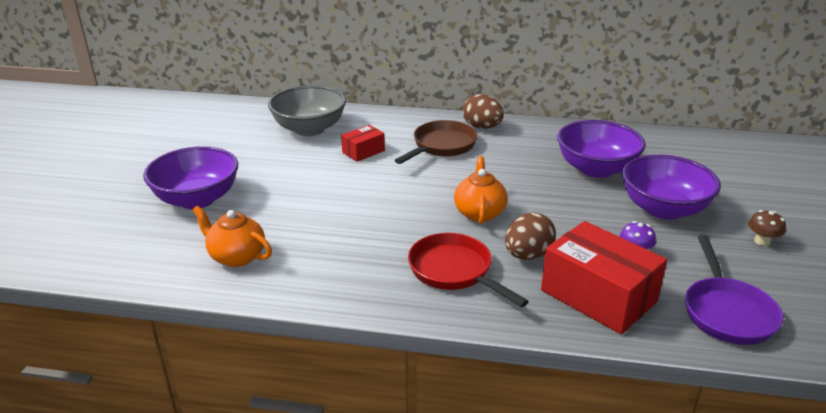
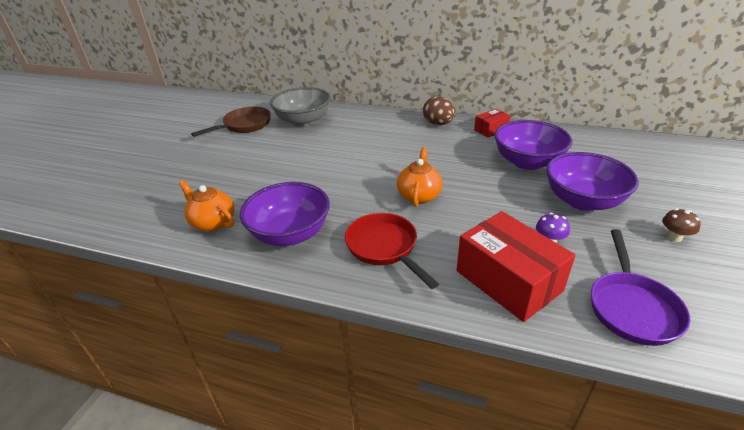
camera: 10 degrees right, 5 degrees up
purple bowl [143,146,238,209] -> purple bowl moved to [240,182,330,246]
red box [341,125,385,162] -> red box moved to [474,109,510,138]
brown pan [395,120,478,164] -> brown pan moved to [191,107,271,137]
brown egg [505,212,556,260] -> none

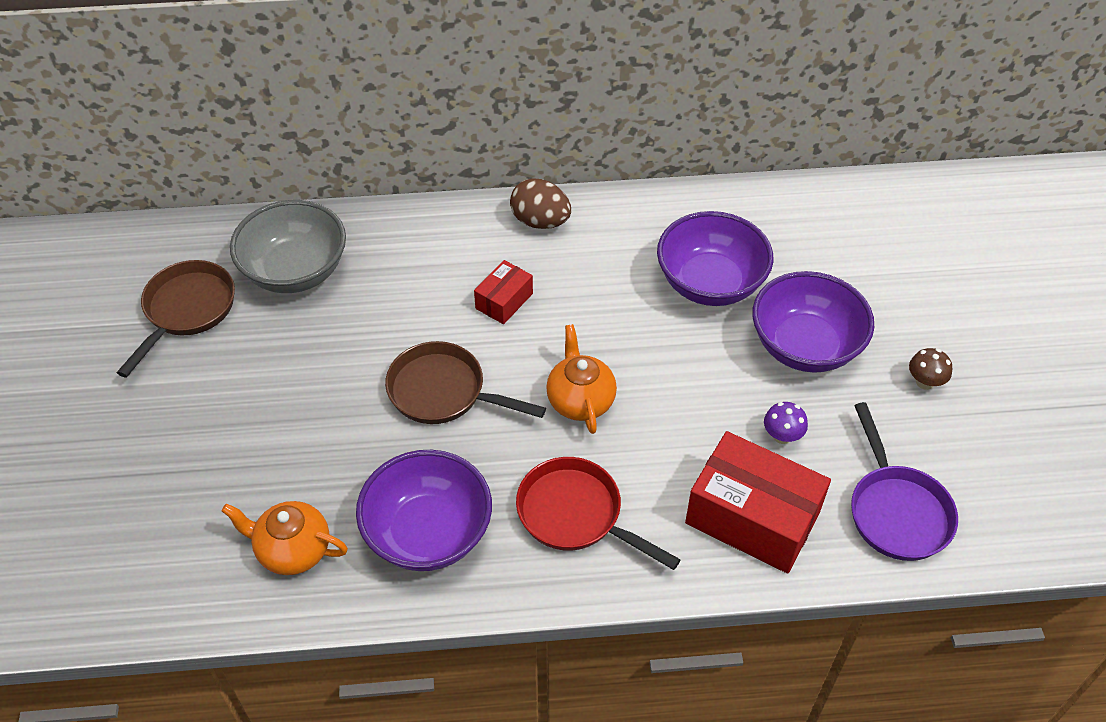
camera: 25 degrees left, 15 degrees up
red box [474,109,510,138] -> red box moved to [474,260,533,324]
none -> brown pan [385,341,546,424]

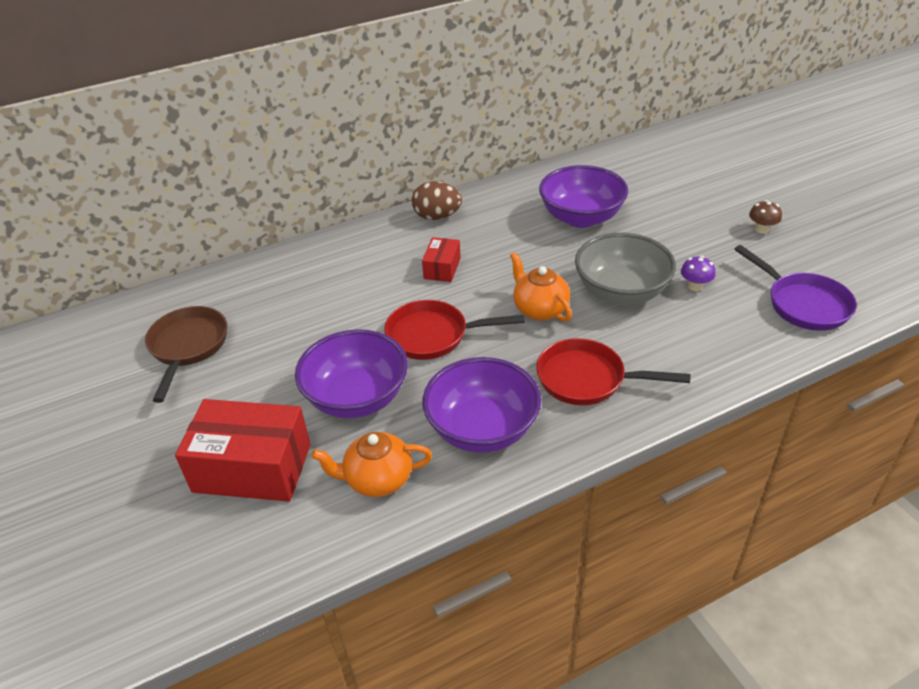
camera: 20 degrees left, 10 degrees down
grey bowl [230,200,346,293] -> grey bowl moved to [575,233,676,305]
brown pan [385,341,546,424] -> red pan [384,300,525,360]
red box [685,431,831,573] -> red box moved to [175,399,311,502]
purple bowl [752,271,874,373] -> purple bowl moved to [295,329,408,419]

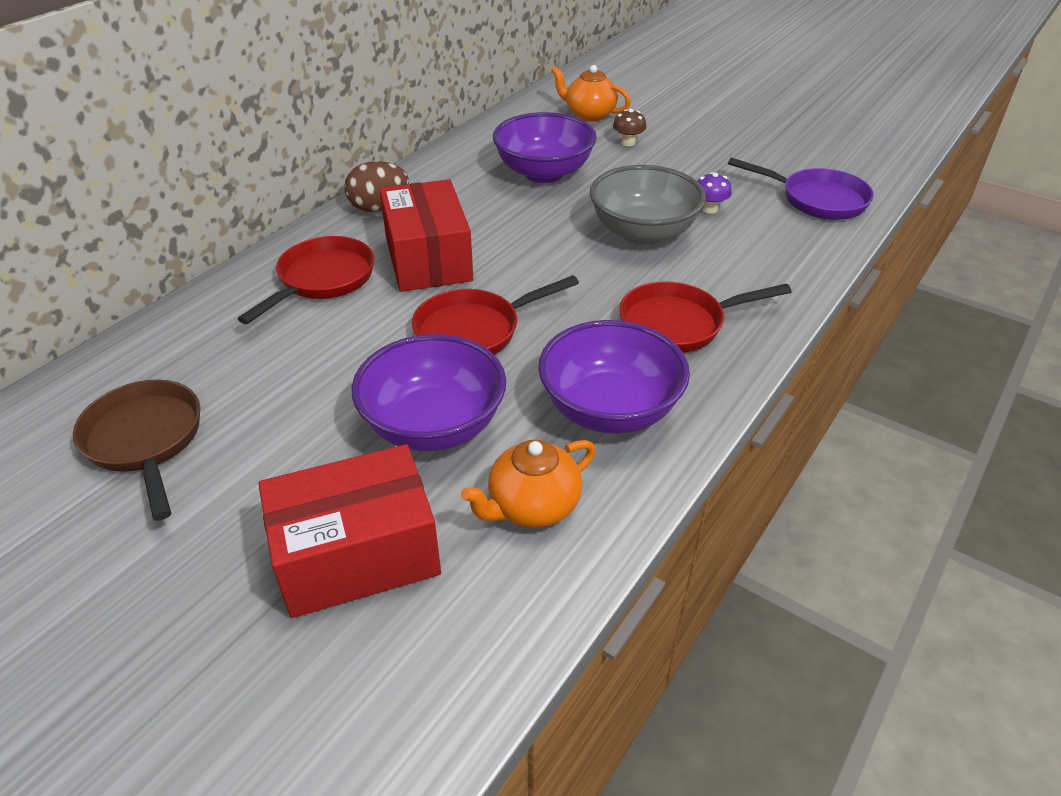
camera: 30 degrees left, 0 degrees up
red box [422,237,461,282] -> red box [380,179,473,292], size x1.98
orange teapot [510,252,572,322] -> orange teapot moved to [551,65,631,121]
brown mushroom [749,200,782,234] -> brown mushroom moved to [613,109,646,146]
none -> red pan [238,236,374,324]

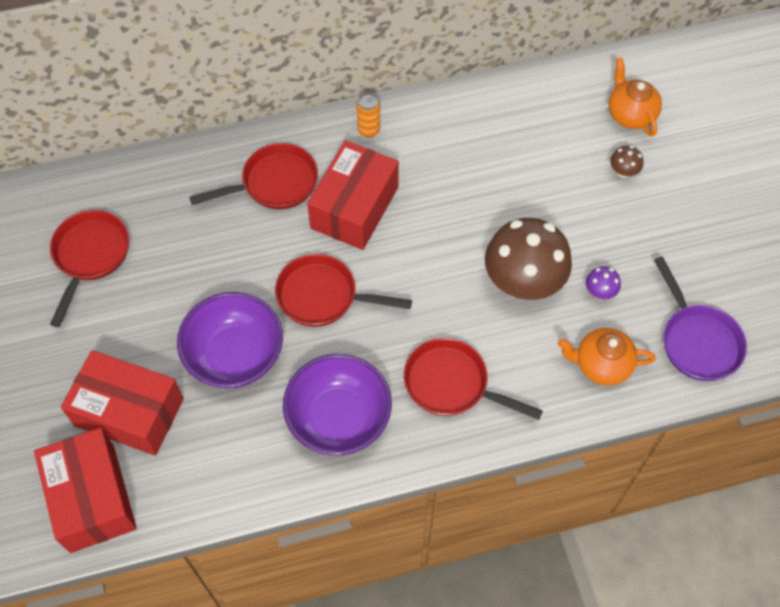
camera: 40 degrees right, 20 degrees up
brown pan [73,380,200,521] -> red pan [50,210,129,327]
brown egg [344,161,409,212] -> orange can [356,93,380,138]
orange teapot [461,439,595,528] -> orange teapot moved to [558,328,656,385]
purple bowl [493,112,597,183] -> none
grey bowl [590,165,706,245] -> brown mushroom [485,218,572,300]
none -> red box [34,428,137,553]

